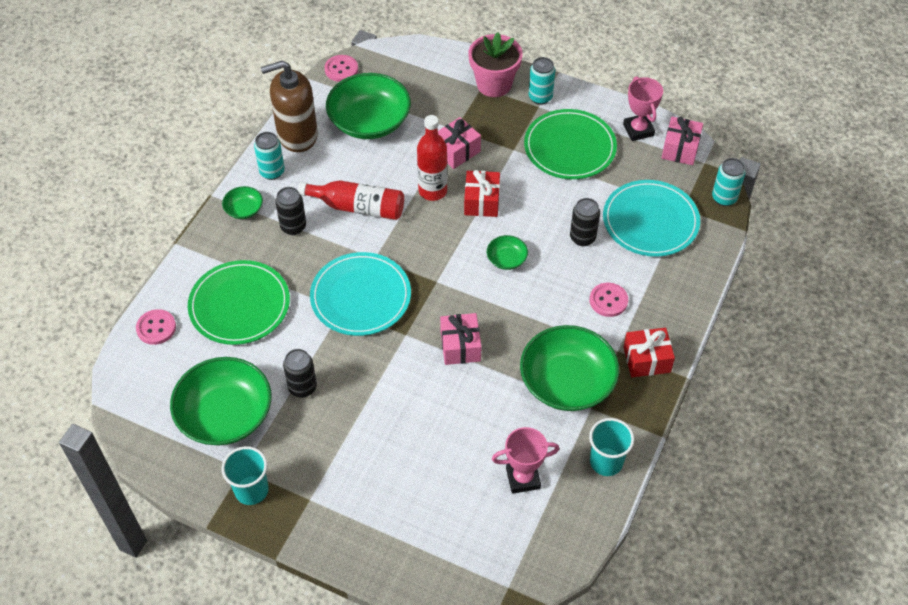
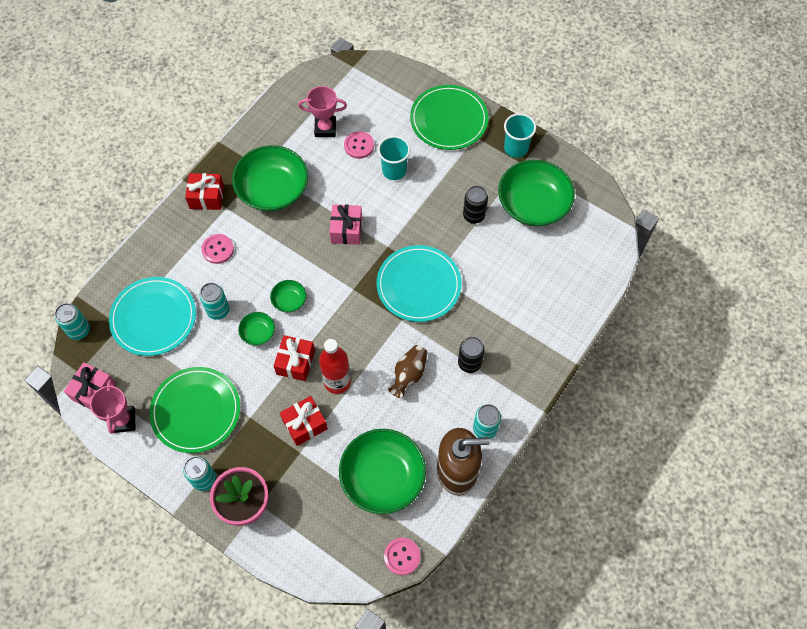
camera: 170 degrees left, 10 degrees up
pink button [136,309,176,345] -> pink button moved to [344,131,374,159]
green plate [188,260,290,345] -> green plate moved to [410,85,488,150]
green bowl [222,186,263,219] -> green bowl moved to [238,312,275,346]
red bottle [298,181,404,220] -> brown vase [388,345,428,398]
pink gift [438,117,481,169] -> red gift [280,396,328,446]
black can [570,198,600,246] -> turquoise can [200,283,229,320]
turquoise cup [589,418,634,476] -> turquoise cup moved to [378,136,410,180]

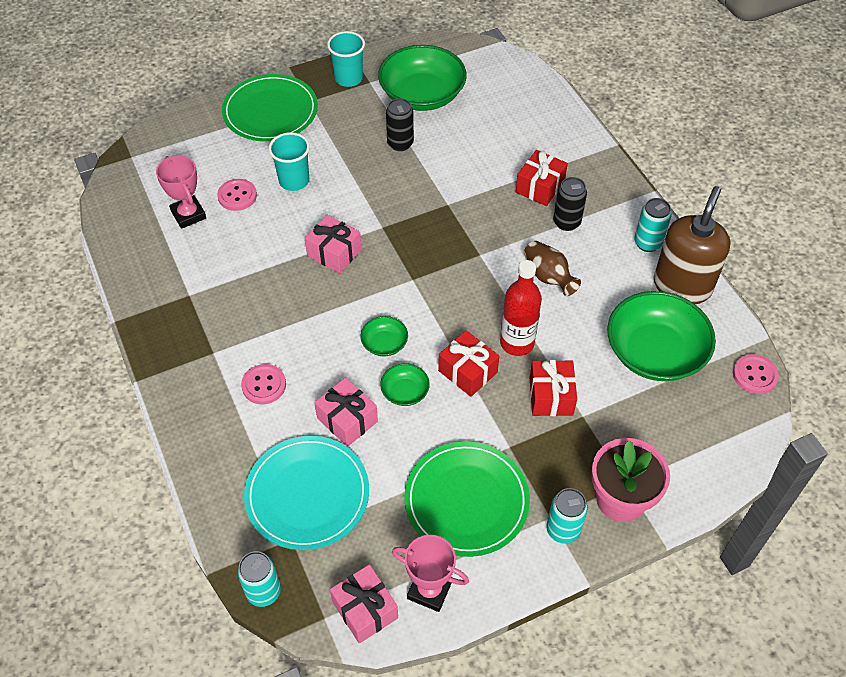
camera: 60 degrees left, 10 degrees down
red gift [185,173,224,210] -> red gift moved to [516,150,568,206]
turquoise can [200,283,229,320] -> pink gift [314,378,378,447]
green bowl [232,145,308,211] -> none
pink trophy [298,86,347,137] -> pink trophy turned 60 degrees counterclockwise [156,155,206,229]
turquoise plate [376,245,462,322] -> none

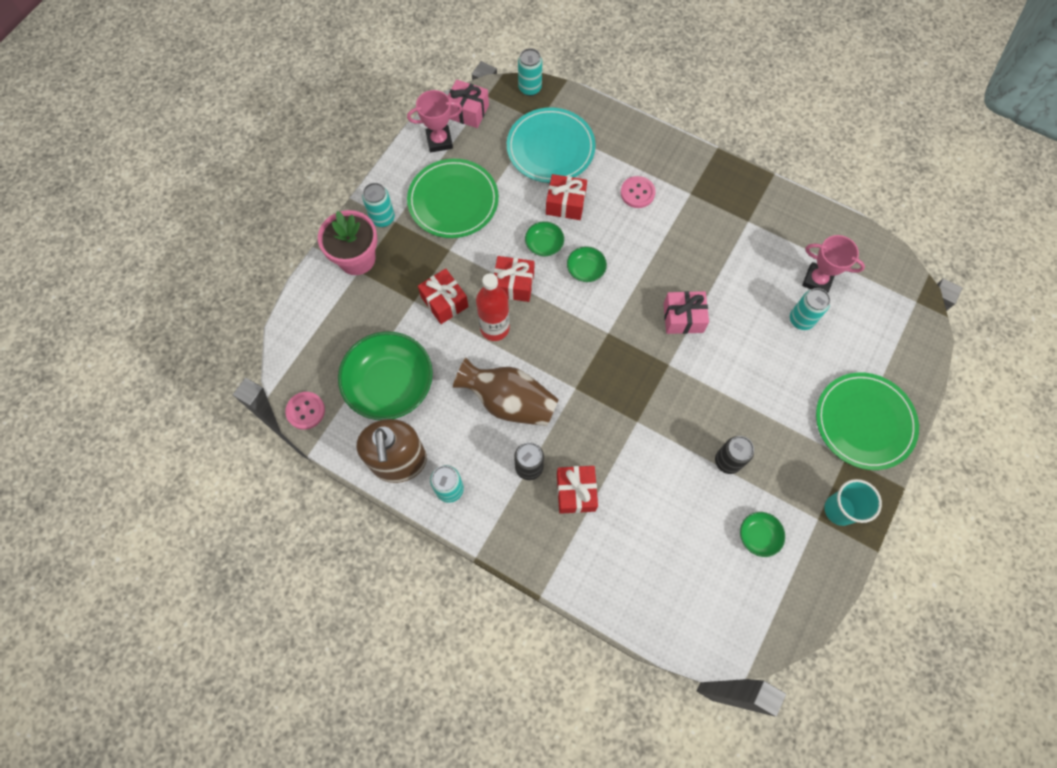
camera: 145 degrees right, 15 degrees up
pink button [217,179,257,211] -> turquoise can [790,288,831,330]
turquoise cup [268,132,310,191] -> none
pink gift [314,378,378,447] -> red gift [546,174,587,220]
green bowl [378,45,467,111] -> green bowl [740,512,785,557], size x0.45
brown vase [524,241,581,296] -> brown vase [453,358,559,426], size x1.62

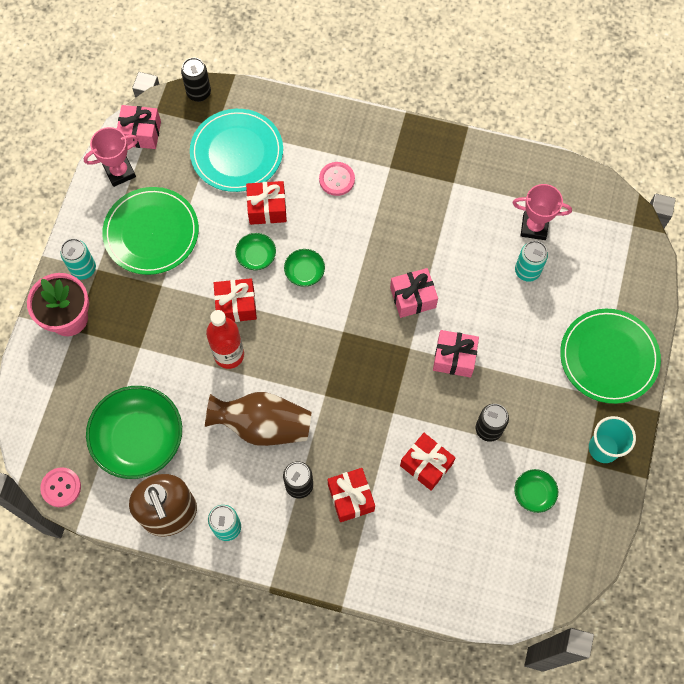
camera: 15 degrees left, 0 degrees up
red gift [418,268,469,324] -> red gift moved to [400,433,456,490]
turquoise can [518,48,542,96] -> black can [181,58,211,102]
none -> pink gift [433,330,479,377]

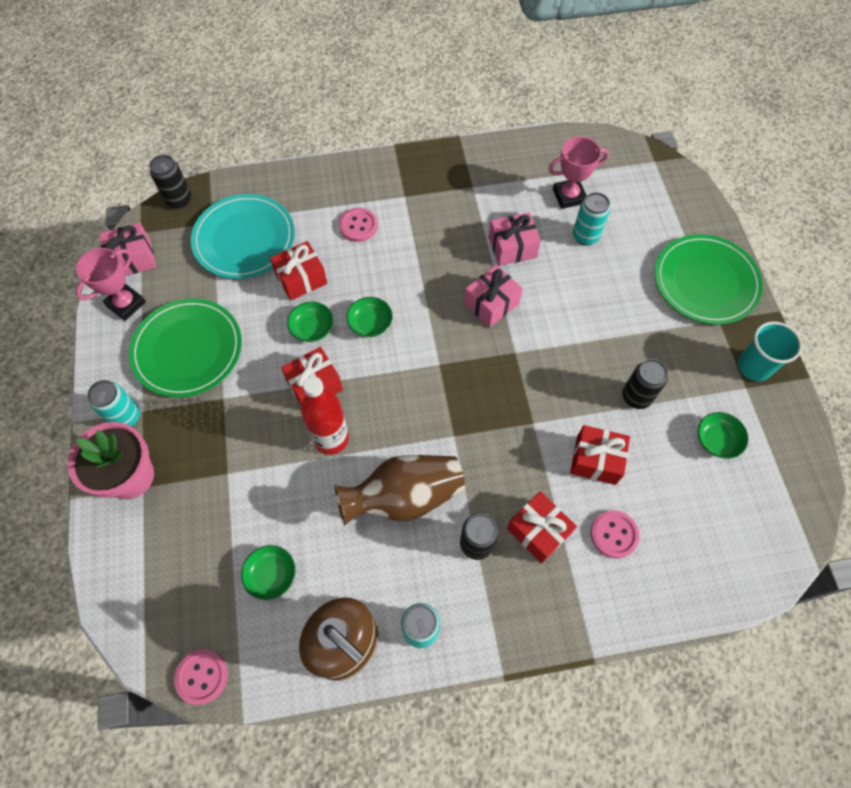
camera: 25 degrees left, 5 degrees down
green bowl [86,386,182,479] -> green bowl [241,545,295,600], size x0.45
pink gift [433,330,479,377] -> pink gift moved to [489,212,541,266]
none -> pink button [591,510,640,558]

